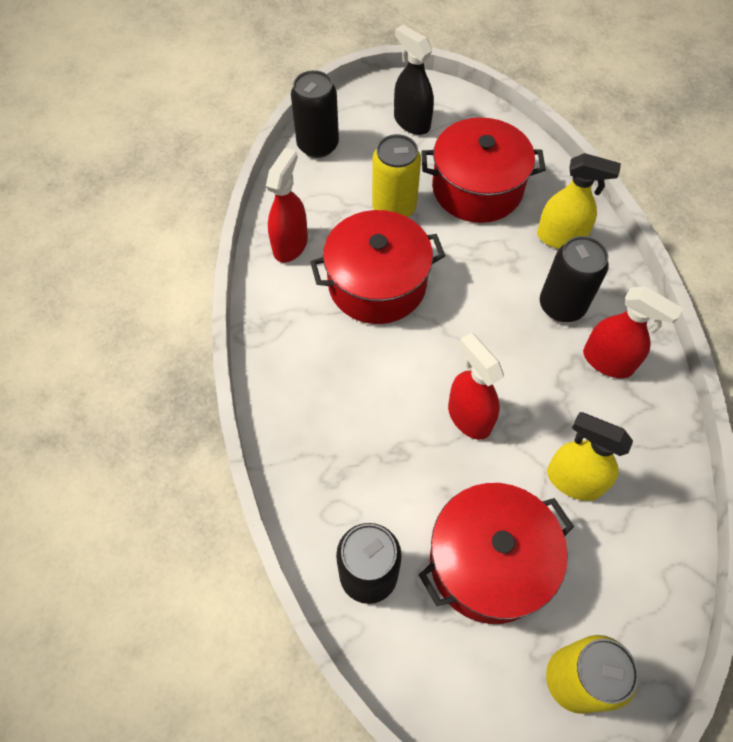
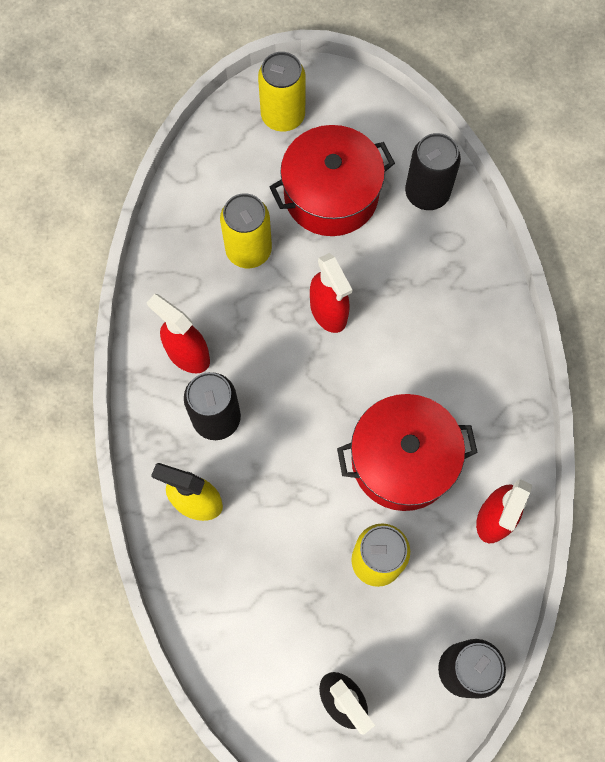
camera: 175 degrees left, 10 degrees up
red pot [421,117,546,223] -> none
yellow spray bottle [547,412,633,501] -> yellow can [220,193,272,268]

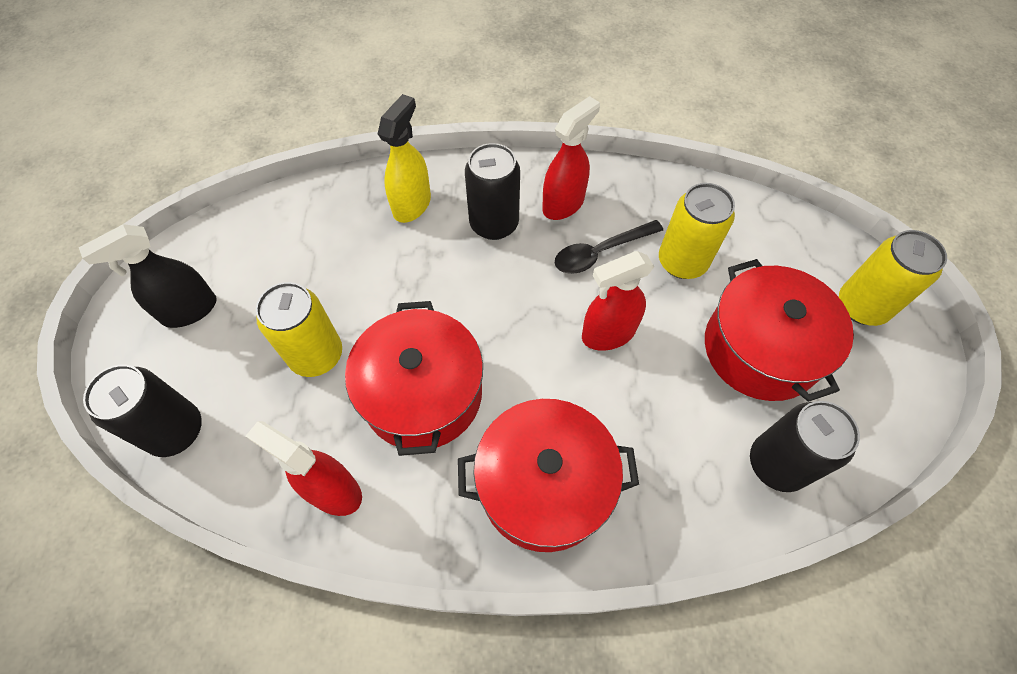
camera: 95 degrees right, 10 degrees down
none -> red pot [458,399,639,552]
none -> black spoon [555,220,663,274]

